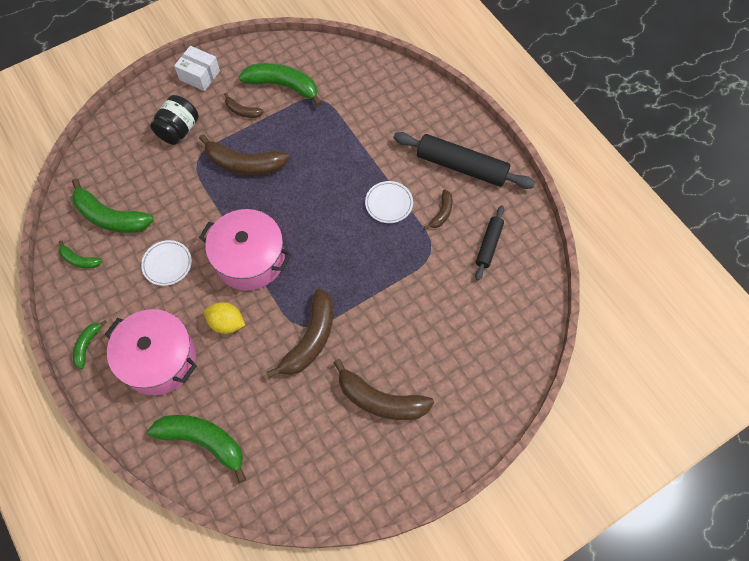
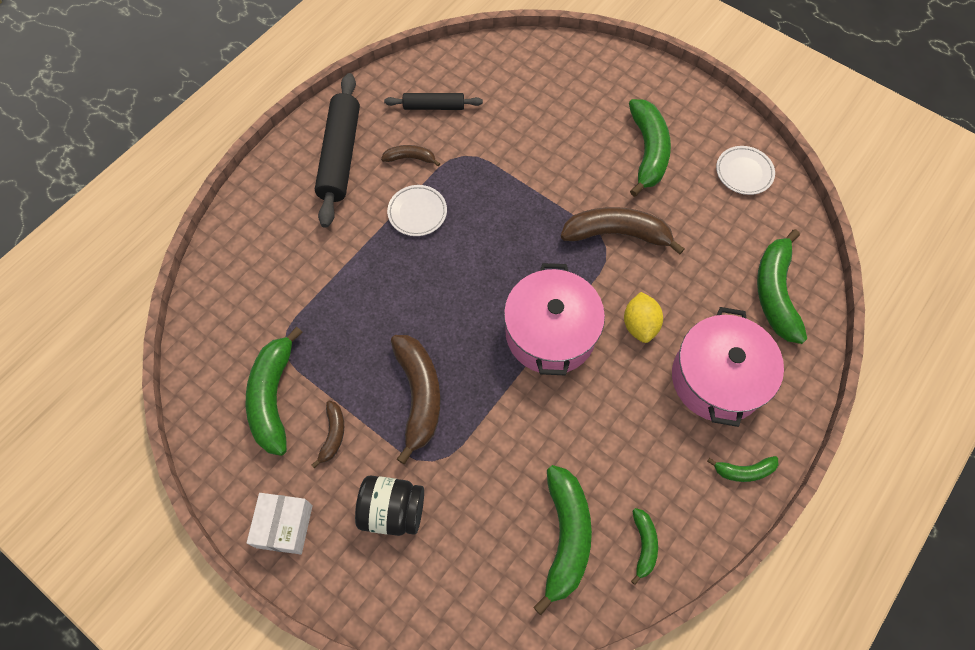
camera: 110 degrees left, 0 degrees up
white plate [141,240,192,286] -> white plate moved to [716,146,775,195]
brown banana [333,359,434,420] -> green banana [629,99,671,197]

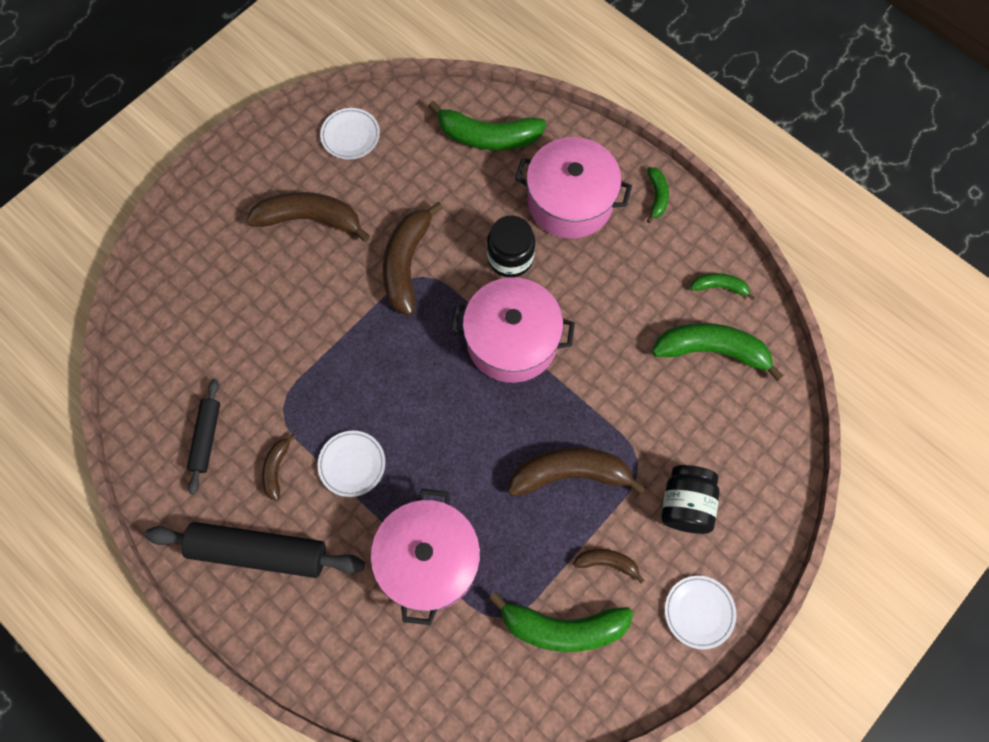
camera: 85 degrees left, 5 degrees up
white box [247,493,313,555] -> white plate [665,576,737,649]
yellow lemon [624,292,663,343] -> black jar [487,216,535,277]
green banana [629,99,671,197] -> brown banana [246,192,370,242]
none -> pink pot [371,489,480,625]

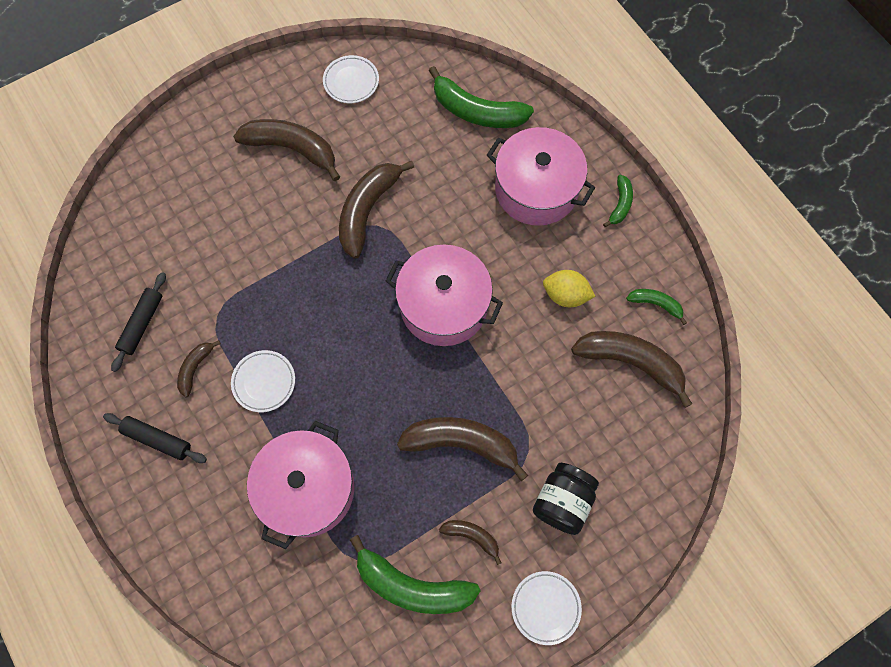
camera: 15 degrees right, 0 degrees up
black rolling pin [145,522,365,578] -> black rolling pin [103,413,207,463], size x0.56
black jar [487,216,535,277] -> none
green banana [652,323,784,381] -> brown banana [571,331,692,408]
none -> yellow lemon [543,270,595,307]

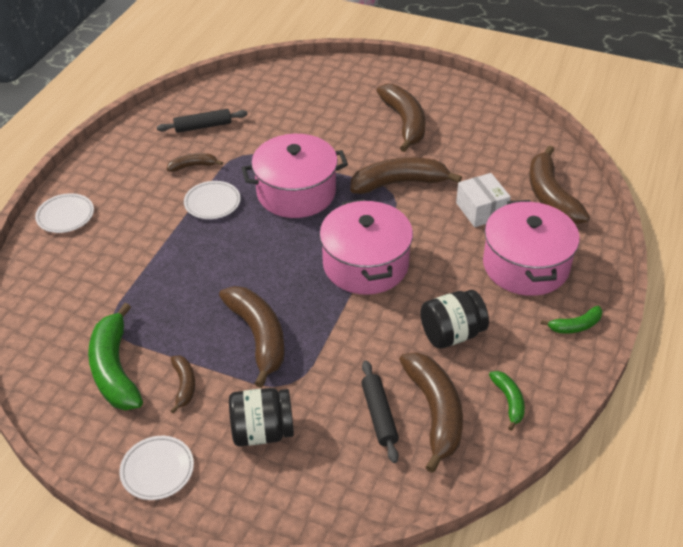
camera: 55 degrees right, 25 degrees down
black rolling pin [103,413,207,463] -> black rolling pin moved to [361,360,399,463]
pink pot [247,421,355,549] -> pink pot moved to [242,134,348,218]
white plate [323,55,379,103] -> white plate moved to [35,193,94,233]
green banana [429,66,534,128] -> brown banana [529,145,590,224]
yellow lemon [543,270,595,307] -> black jar [420,290,489,349]
none -> white box [456,173,511,227]

